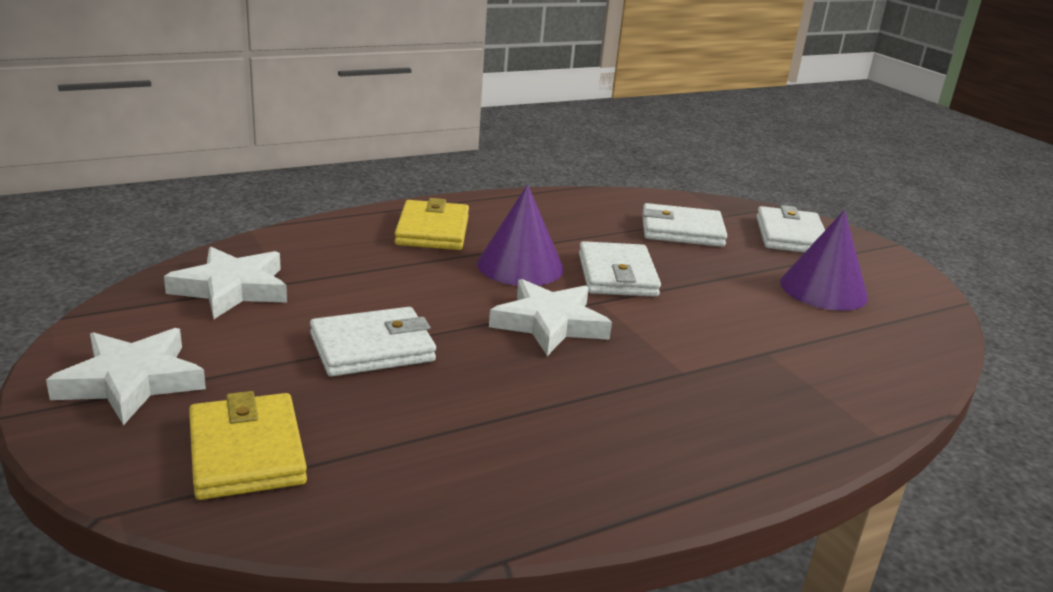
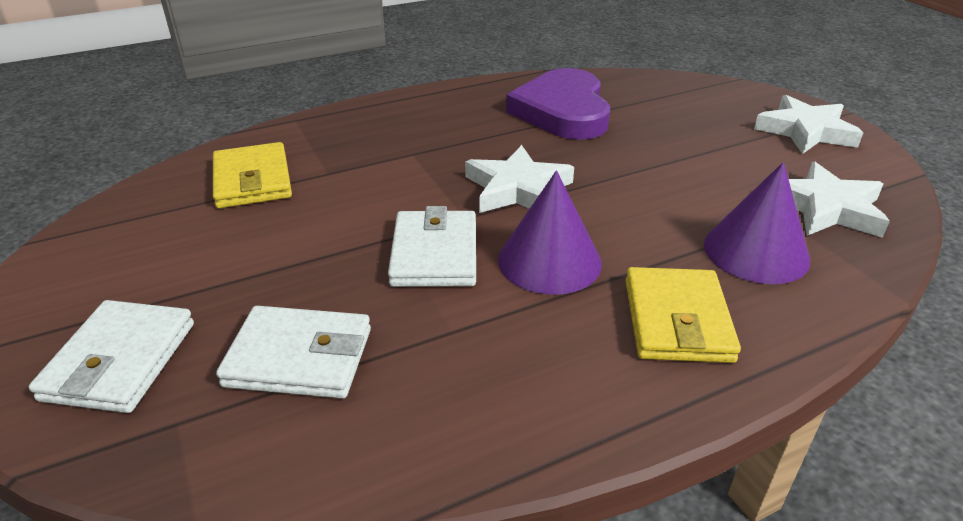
camera: 175 degrees left, 10 degrees up
yellow wallet [189,391,307,500] -> yellow wallet moved to [213,142,292,208]
white wallet [310,307,436,377] -> none
purple cone [780,210,868,311] -> purple cone moved to [704,162,810,284]
none -> purple heart [506,68,611,140]

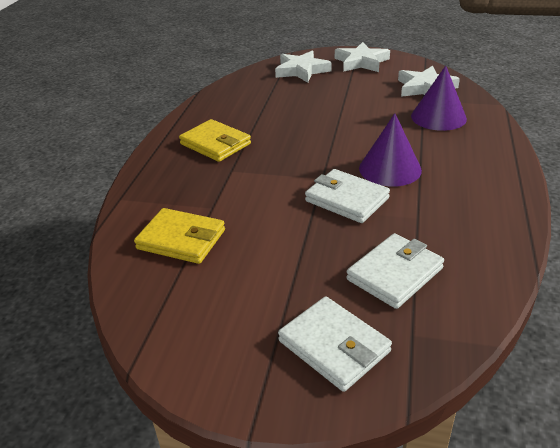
camera: 50 degrees left, 0 degrees up
white star [465,145,574,213] -> white star moved to [275,50,332,83]
purple heart [506,68,611,140] -> none
yellow wallet [625,267,741,363] -> yellow wallet moved to [179,119,251,162]

